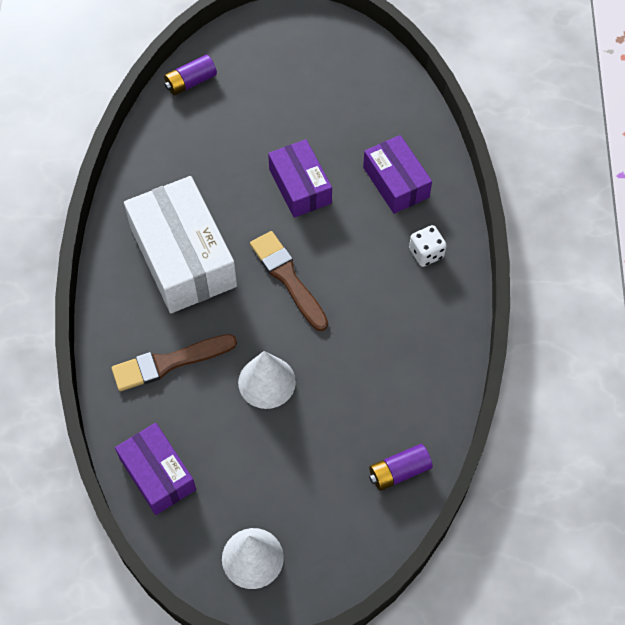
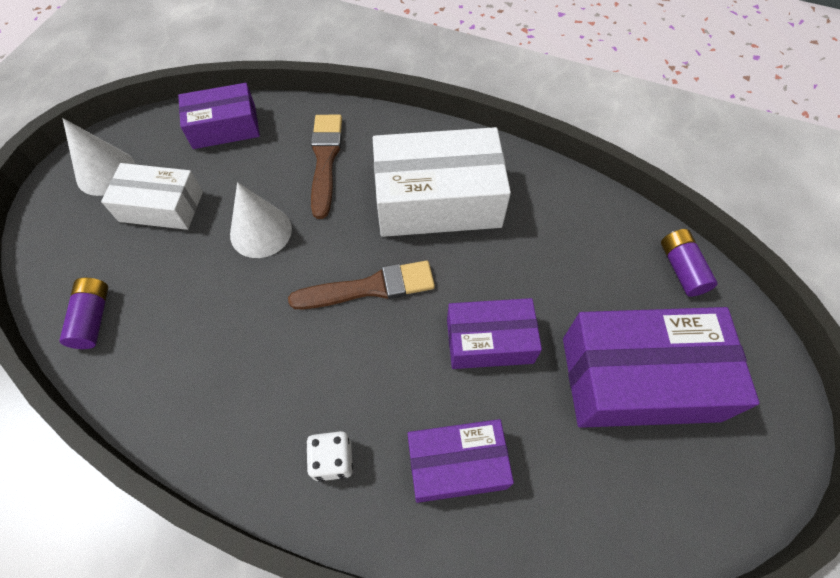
camera: 110 degrees right, 0 degrees up
none -> white box [101,163,203,230]
none -> purple box [563,307,760,428]

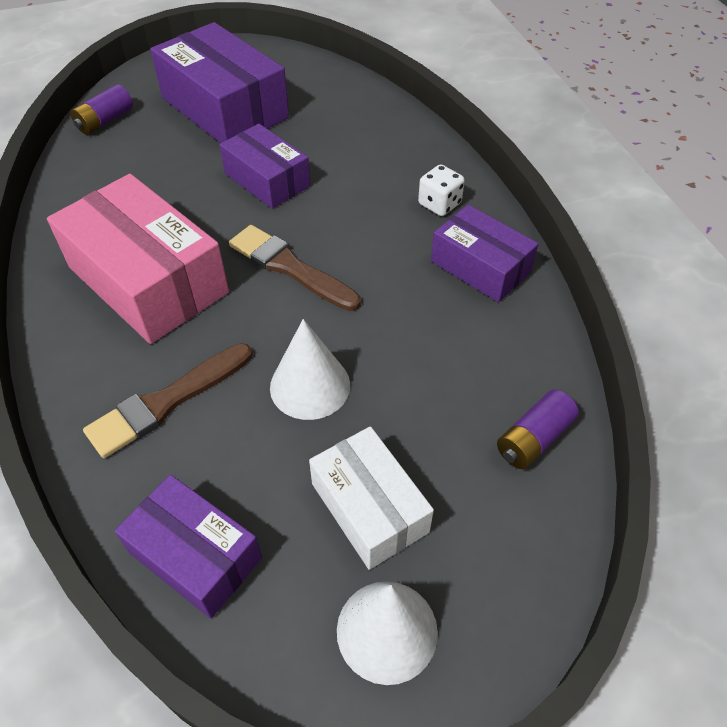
camera: 130 degrees left, 10 degrees down
white box [373,127,511,237] -> pink box [47,174,229,344]
purple box [408,419,514,503] -> purple box moved to [431,204,538,302]

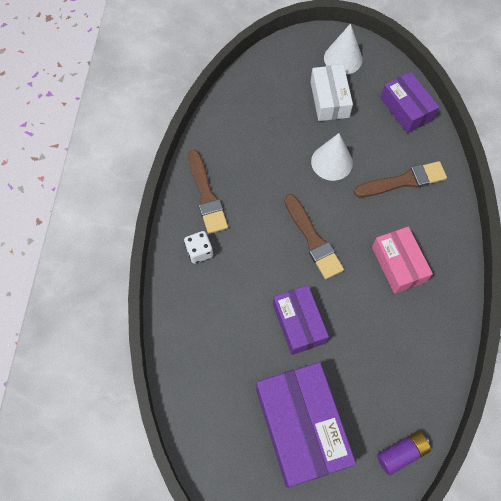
camera: 155 degrees left, 15 degrees up
pink box [47,174,229,344] -> pink box [372,227,433,294], size x0.60
purple box [431,204,538,302] -> brown brush [188,150,228,234]
purple battery [497,390,579,469] -> none

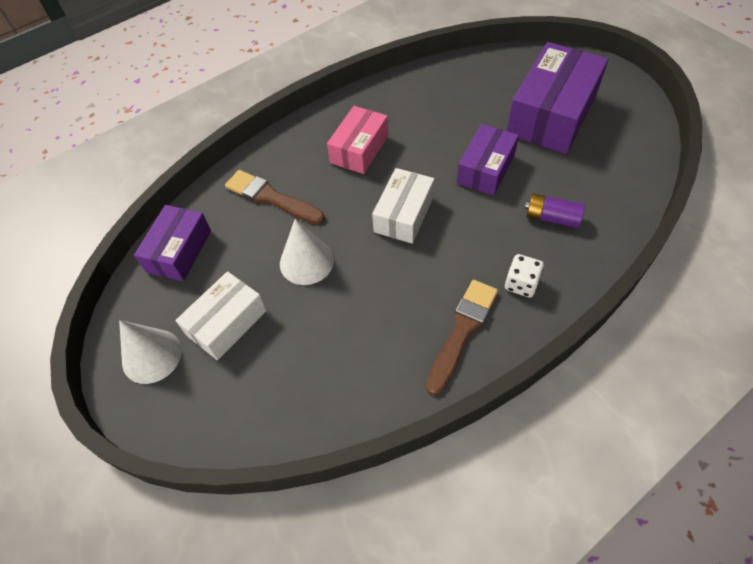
camera: 130 degrees left, 10 degrees down
brown brush [284,194,344,279] -> white box [372,168,435,243]
purple battery [377,431,431,475] -> purple battery moved to [525,194,585,228]

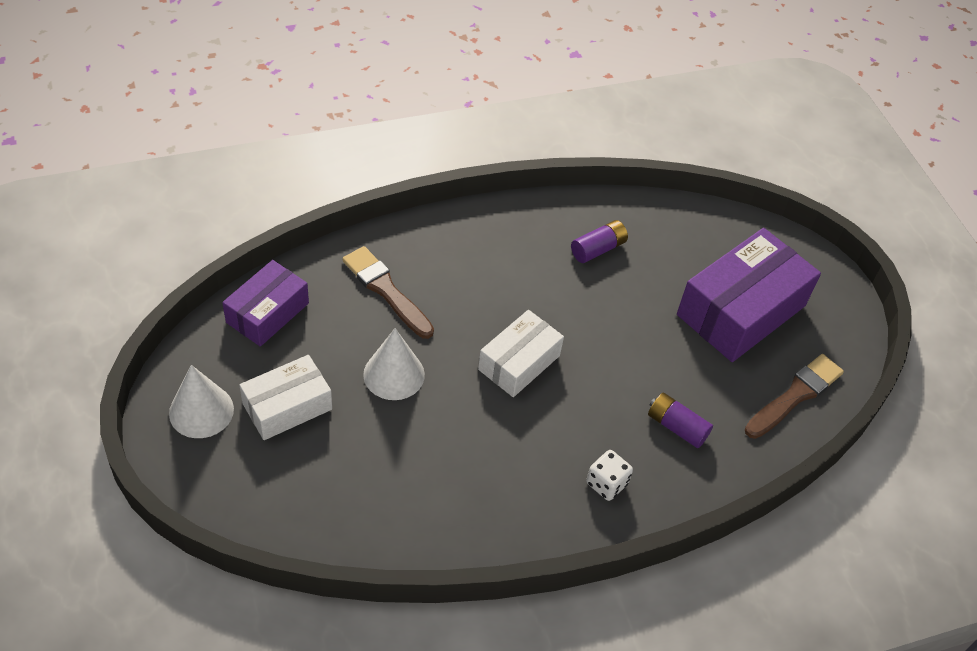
camera: 10 degrees right, 5 degrees down
pink box [327,106,388,174] -> none
brown brush [426,280,498,396] -> brown brush moved to [745,354,844,439]
purple box [457,124,519,196] -> none
none -> purple battery [571,220,628,263]

